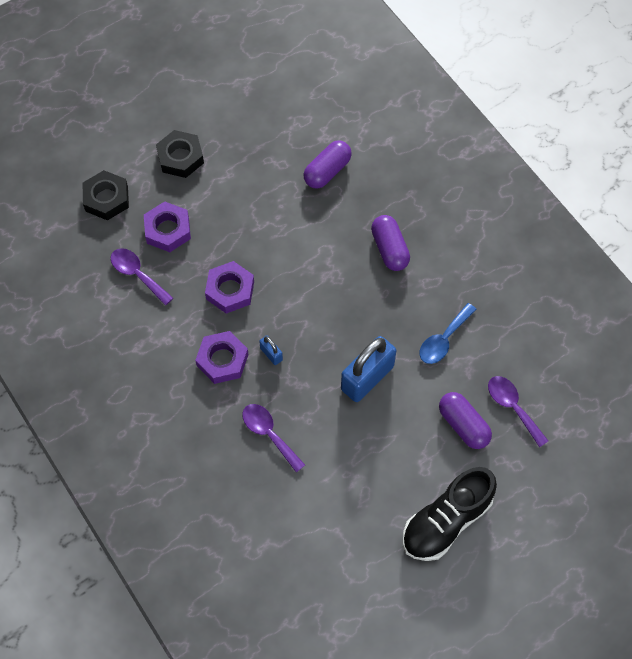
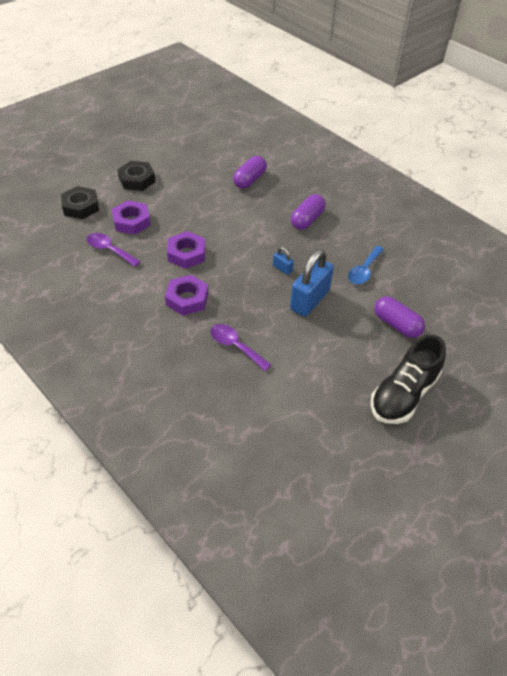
camera: 10 degrees left, 15 degrees down
blue padlock [259,336,283,365] -> blue padlock moved to [273,247,294,275]
purple capsule [371,215,410,271] -> purple capsule turned 60 degrees clockwise [291,194,325,230]
purple spoon [488,376,548,448] -> none

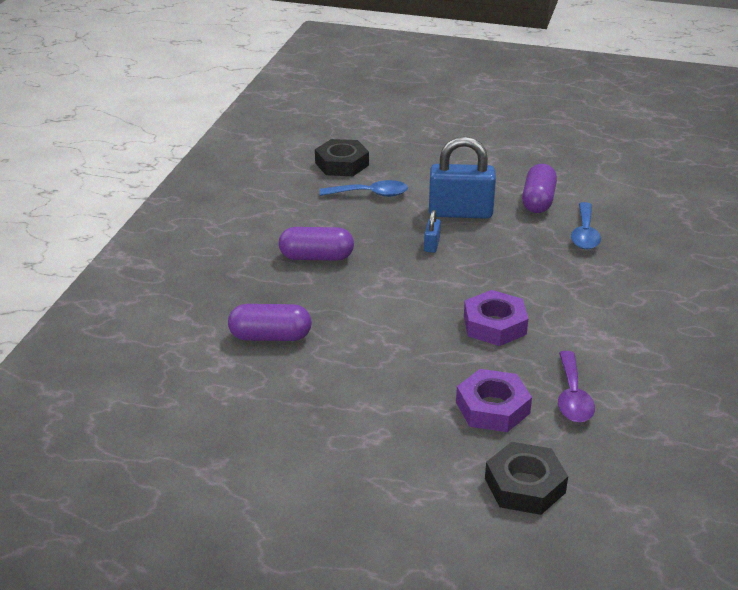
camera: 120 degrees left, 15 degrees down
black nut [117,161,155,191] -> black nut moved to [315,139,369,176]
purple nut [165,275,208,316] -> none
purple spoon [210,324,271,371] -> blue spoon [571,202,601,250]
black shoe [370,335,446,424] -> none
purple capsule [375,296,425,338] -> purple capsule moved to [522,164,557,213]

